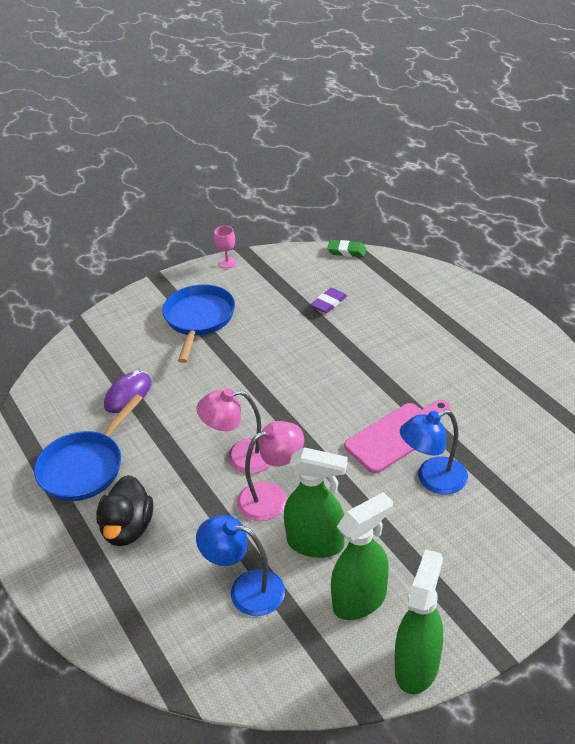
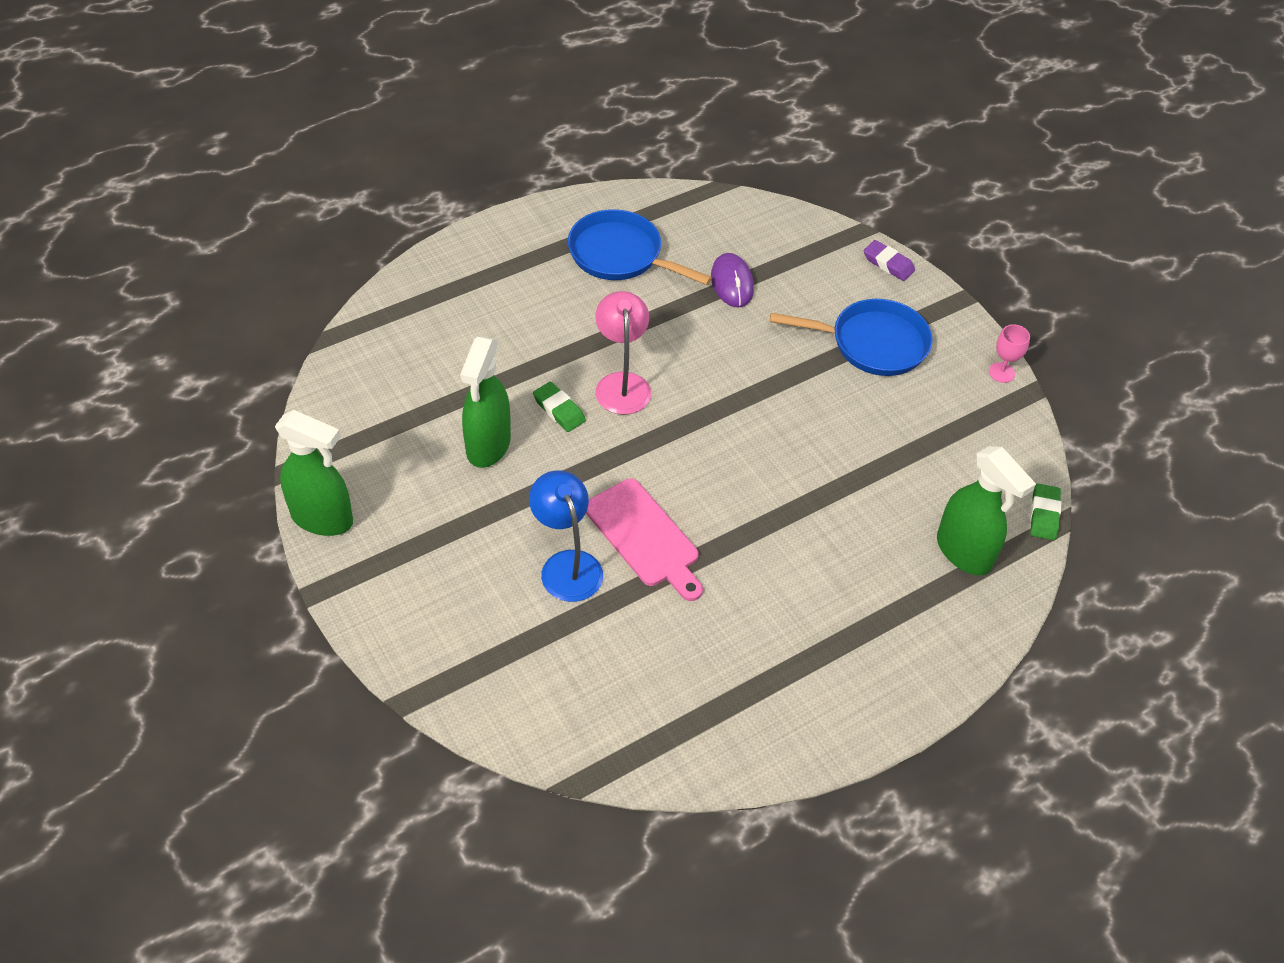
camera: 85 degrees right, 10 degrees up
black duck [96,475,153,546] -> none
purple mouse [104,370,152,413] -> purple mouse turned 45 degrees clockwise [711,253,754,307]
blue lamp [196,515,285,616] -> none
pink lamp [237,421,304,521] -> green eraser [533,382,586,432]
purple eraser [310,288,347,313] -> purple eraser moved to [864,240,915,281]
green spray bottle [331,492,393,620] -> green spray bottle moved to [937,446,1036,576]

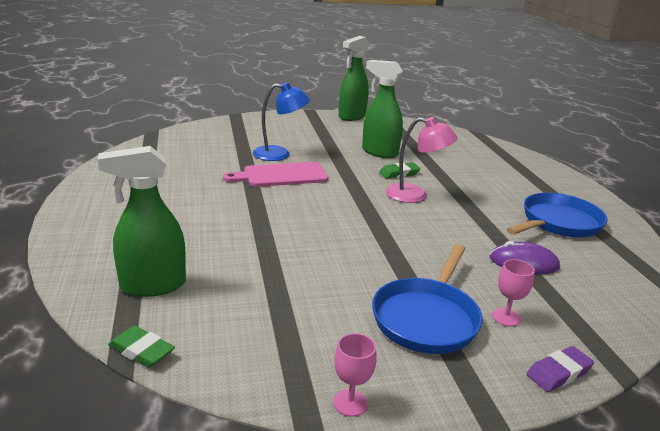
camera: 110 degrees right, 25 degrees down
none -> pink goblet [492,259,535,326]

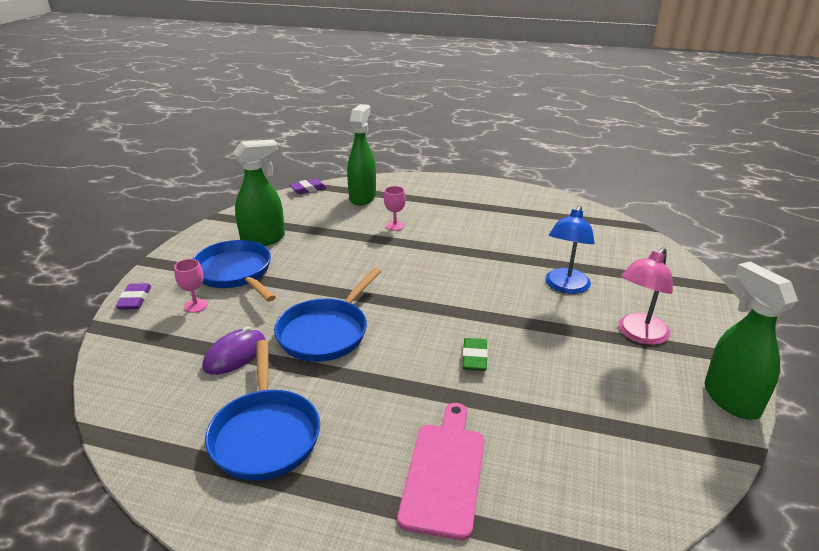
camera: 120 degrees right, 5 degrees up
green eraser [108,326,175,368] -> purple eraser [290,179,327,194]
pink cutting board [223,162,328,187] -> pink cutting board moved to [397,403,484,540]
pink goblet [333,333,377,417] -> pink goblet moved to [384,186,406,231]
green spray bottle [362,60,403,158] -> green spray bottle moved to [233,139,285,246]
pink lamp [385,117,458,203] -> pink lamp moved to [618,248,673,345]
none -> blue pan [274,268,381,362]

